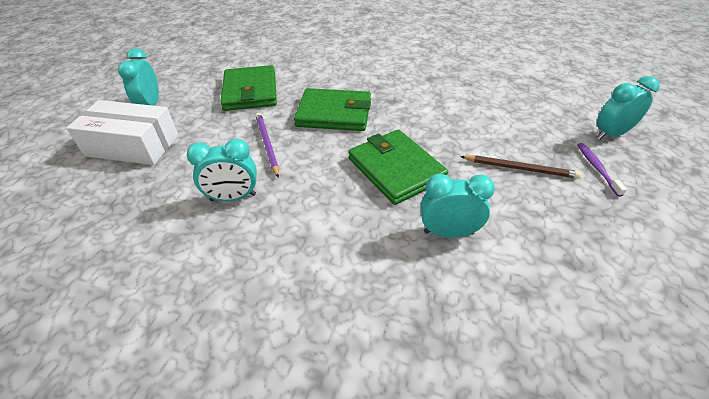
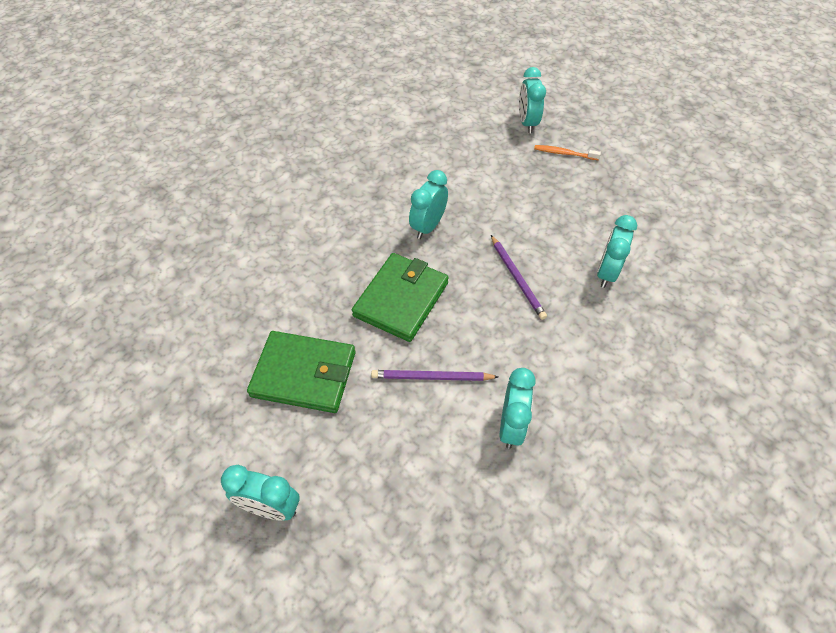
camera: 70 degrees left, 10 degrees up
white box [66,100,178,165] -> none
green wallet [348,129,448,205] -> purple pencil [491,235,547,320]
brown pencil [460,155,581,179] -> none
purple toothbrush [577,143,627,197] -> orange toothbrush [534,145,601,160]
none -> turquoise clock [409,170,448,239]

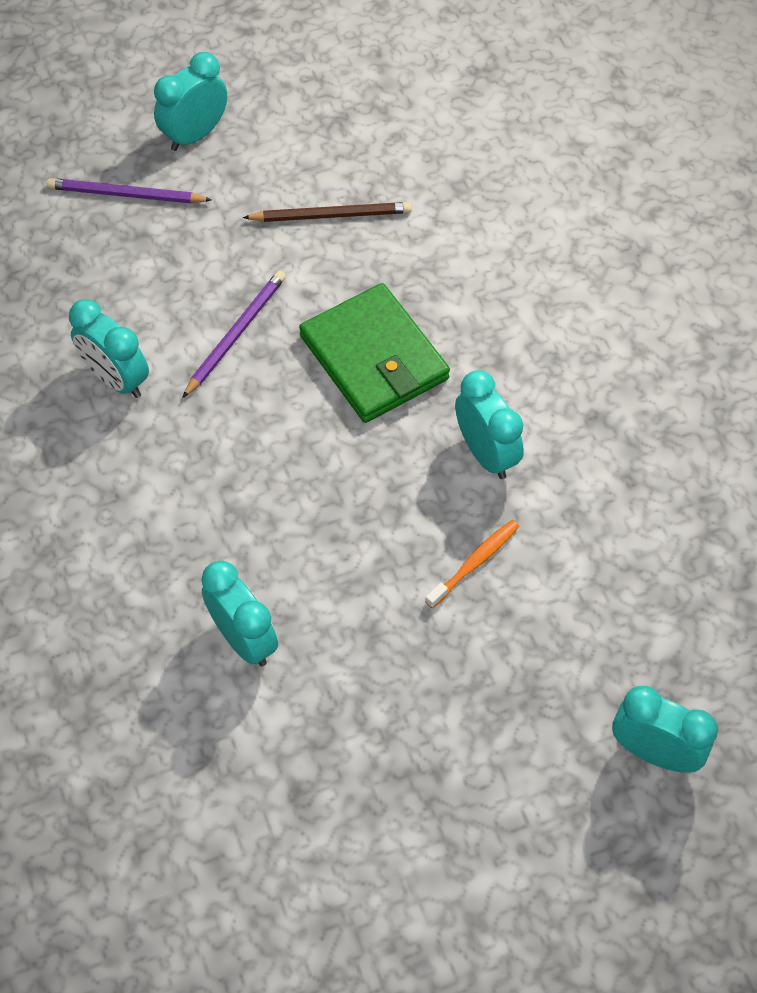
camera: 120 degrees right, 5 degrees up
green wallet [247,331,355,413] -> brown pencil [243,202,412,222]
purple pencil [491,235,547,320] -> purple pencil moved to [47,178,212,203]
orange toothbrush [534,145,601,160] -> orange toothbrush moved to [425,520,520,608]

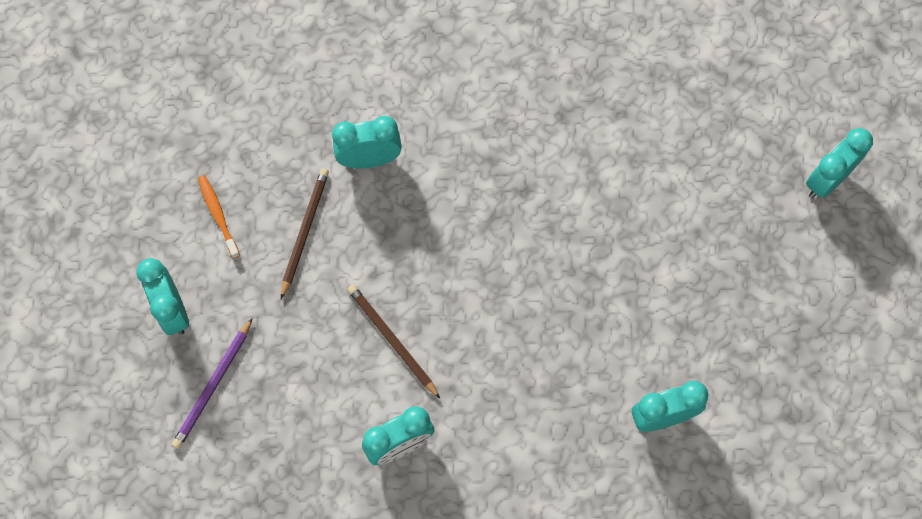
camera: 70 degrees left, 10 degrees up
purple pencil [182,271,286,398] -> brown pencil [347,285,440,399]
green wallet [299,283,450,423] -> none
orange toothbrush [425,520,520,608] -> orange toothbrush moved to [198,175,240,258]
turquoise clock [455,370,524,479] -> turquoise clock moved to [332,116,402,168]

